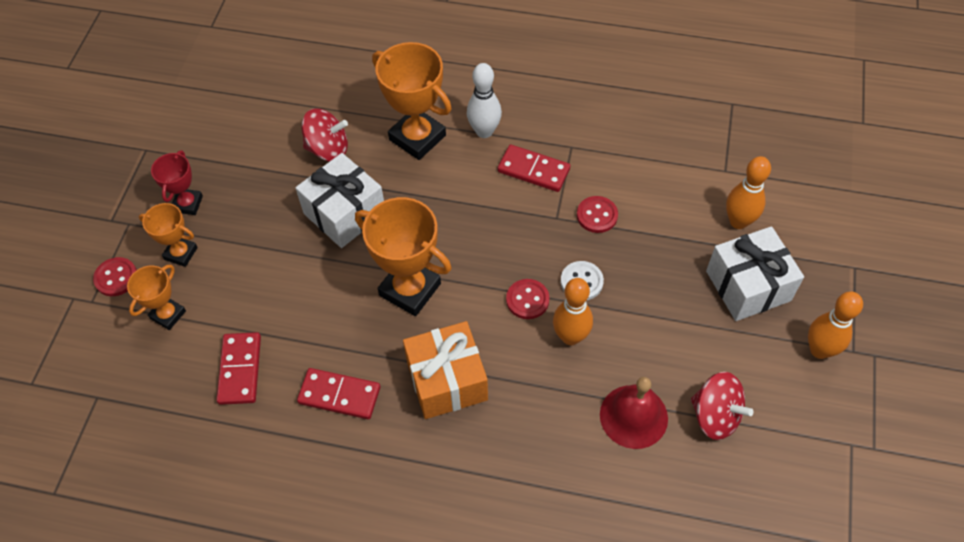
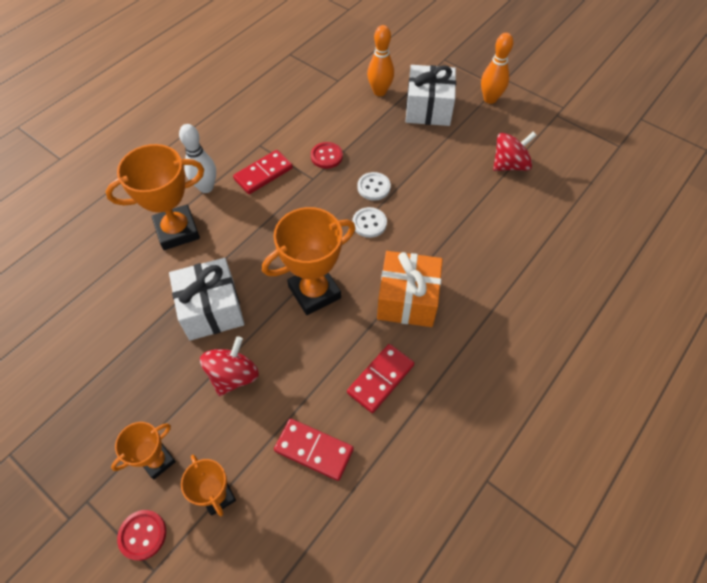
camera: 65 degrees left, 0 degrees up
red trophy [151,150,203,215] -> none
red spinning top [302,109,348,162] -> red spinning top moved to [200,336,259,396]
red button [506,279,549,319] -> white button [352,207,387,238]
orange bowling pin [553,278,593,345] -> none
red bell [600,377,668,449] -> none

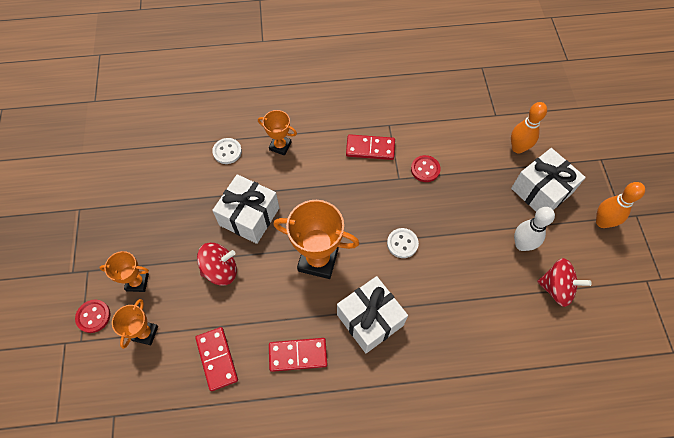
camera: 45 degrees right, 5 degrees up
orange trophy [105,144,204,250] -> orange trophy [258,110,297,156], size x0.56
white bowling pin [179,124,216,193] -> white bowling pin moved to [514,207,555,251]
white button [357,172,391,201] -> white button moved to [212,138,242,164]
orange gift [377,251,443,327] -> white gift [337,276,408,353]

